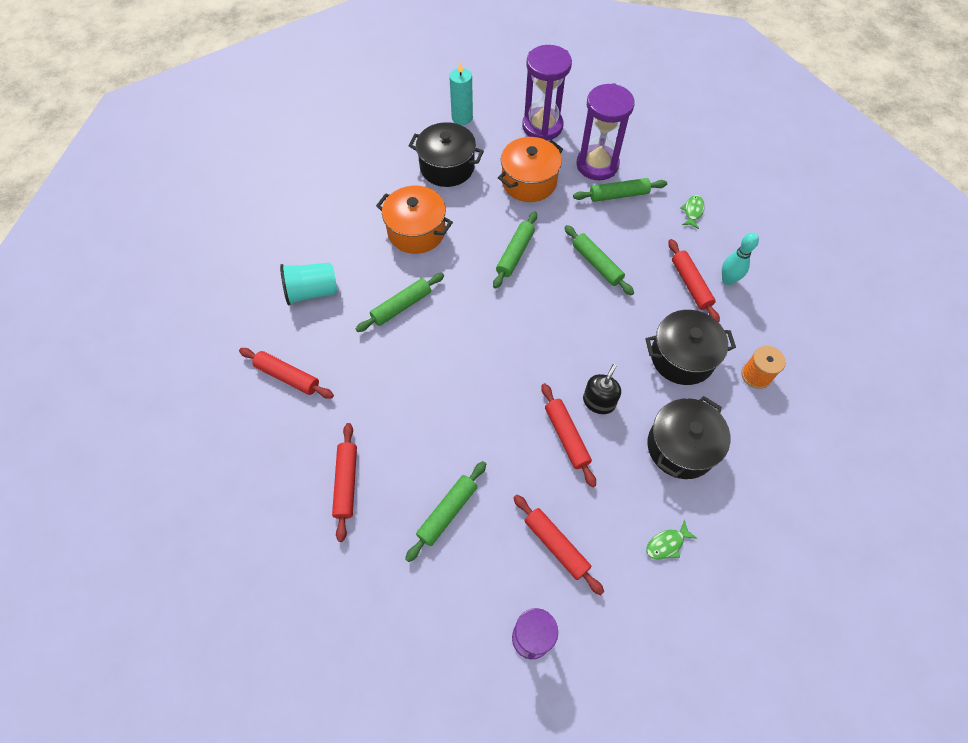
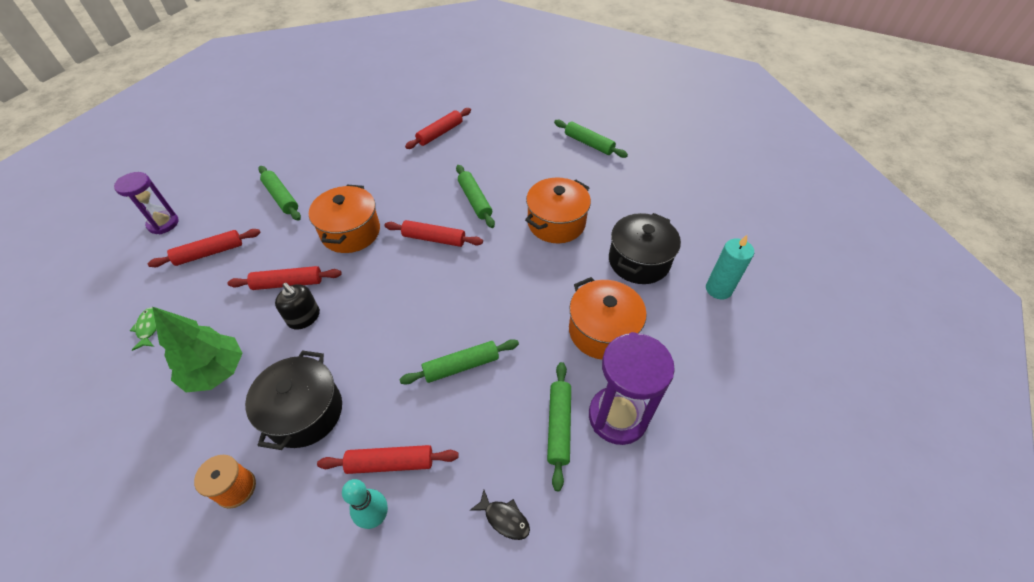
camera: 105 degrees right, 10 degrees down
turquoise cup [280,263,337,305] -> none
red rolling pin [332,423,357,542] -> red rolling pin moved to [384,220,483,247]
green rolling pin [493,212,537,289] -> green rolling pin moved to [554,120,628,158]
purple hourglass [522,45,572,140] -> none
black pot [647,396,731,479] -> green tree [153,307,243,393]
green fish [681,195,705,229] -> black fish [470,490,530,540]
none -> orange pot [309,185,380,253]

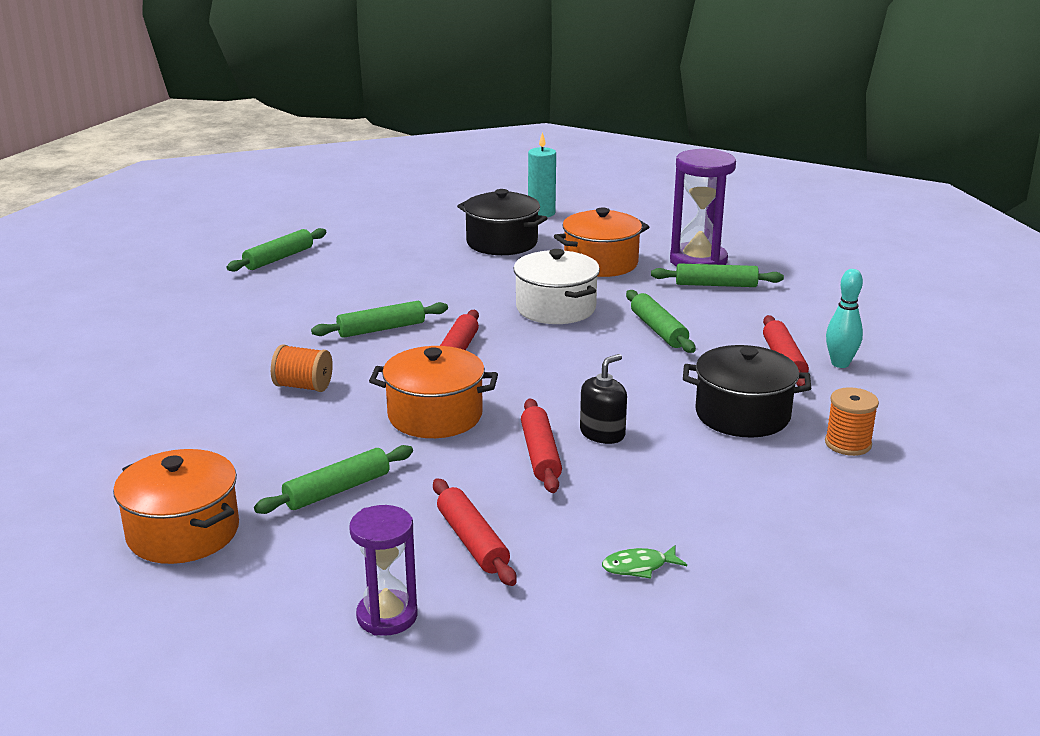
camera: 90 degrees left, 25 degrees down
green tree [153,307,243,393] -> none
red rolling pin [405,108,471,149] -> none
black fish [470,490,530,540] -> none
orange pot [525,178,591,243] -> orange pot moved to [113,449,239,564]
none -> orange spool [271,344,333,392]
none -> white pot [514,249,600,324]

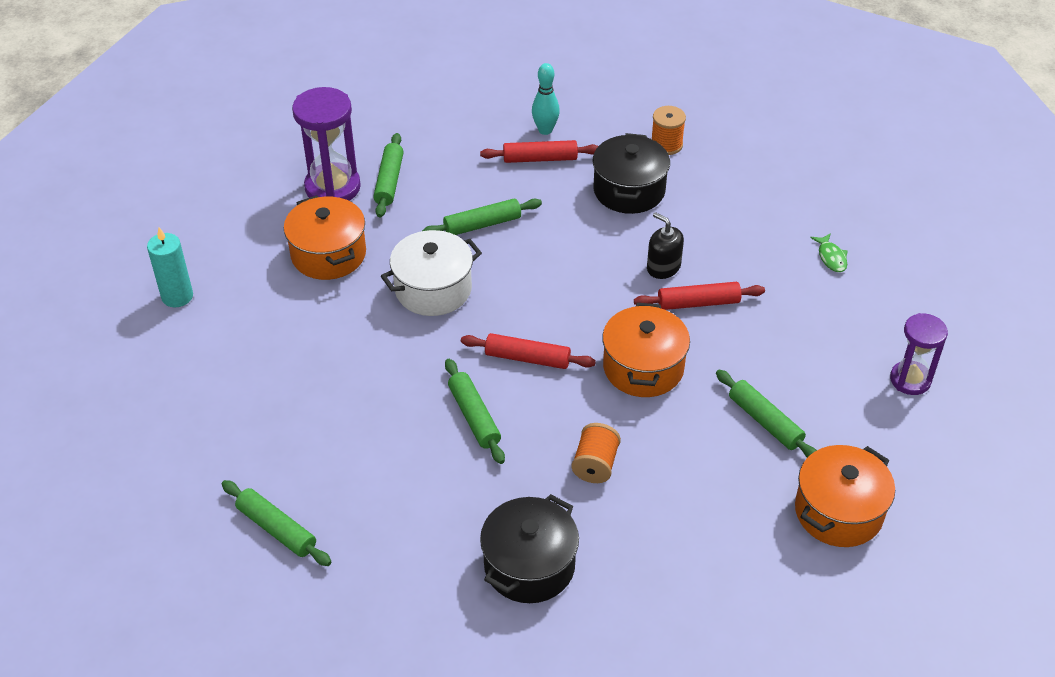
camera: 90 degrees left, 20 degrees up
red rolling pin [433,478,517,586] -> none
black pot [457,189,548,255] -> black pot moved to [480,494,579,603]

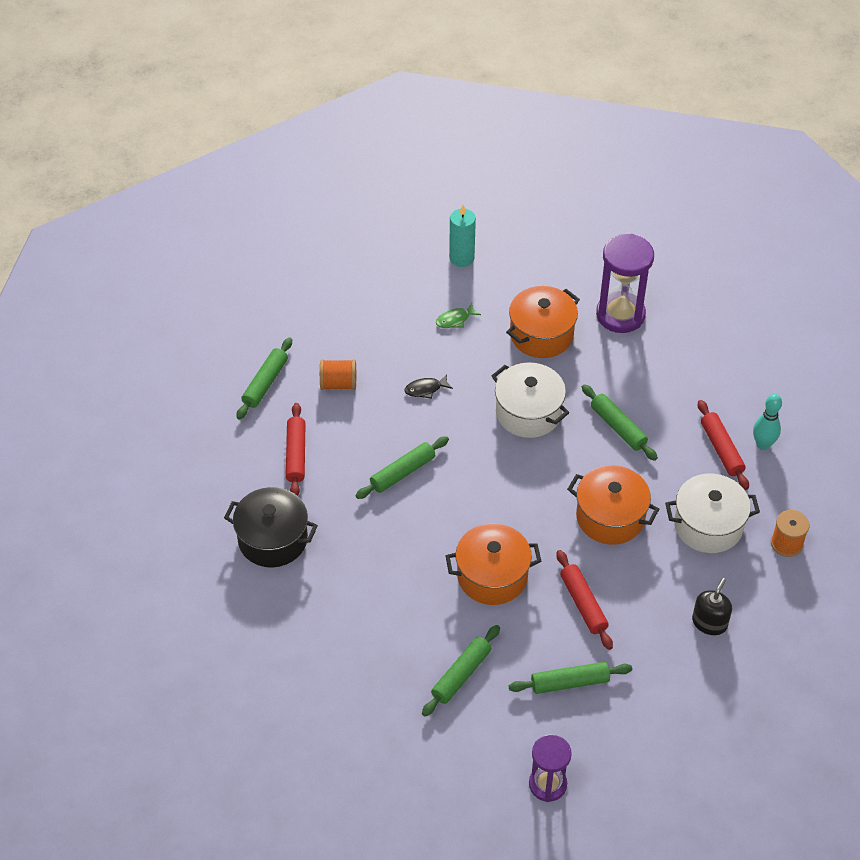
camera: 75 degrees right, 5 degrees up
green rolling pin [373,133,404,217] -> green rolling pin moved to [509,662,632,694]
red rolling pin [461,333,596,369] -> red rolling pin moved to [286,403,306,496]
orange spool [572,423,621,483] -> orange spool moved to [320,359,356,390]
black pot [593,133,670,214] -> white pot [665,474,760,553]
black soap dispenser [647,212,684,279] -> black soap dispenser moved to [692,578,732,635]
orange pot [795,445,895,547] -> orange pot moved to [567,465,659,545]
green fish [810,233,848,272] -> green fish moved to [436,303,481,328]
none -> black fish [405,374,453,399]

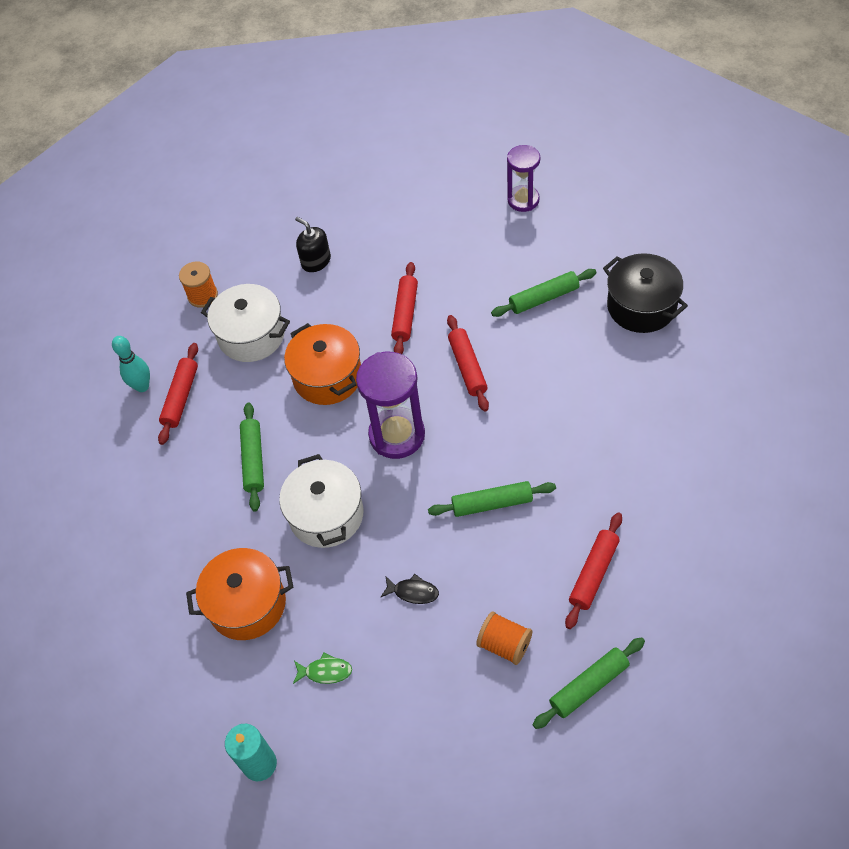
camera: 145 degrees left, 5 degrees up
black pot [224,487,318,567] -> black pot moved to [603,253,688,333]
orange pot [446,523,541,605] -> red rolling pin [447,315,489,411]
green rolling pin [509,662,632,694] -> none
purple hourglass [596,234,654,333] -> purple hourglass moved to [356,352,425,459]
black soap dispenser [692,578,732,635] -> black soap dispenser turned 75 degrees clockwise [295,217,331,272]

